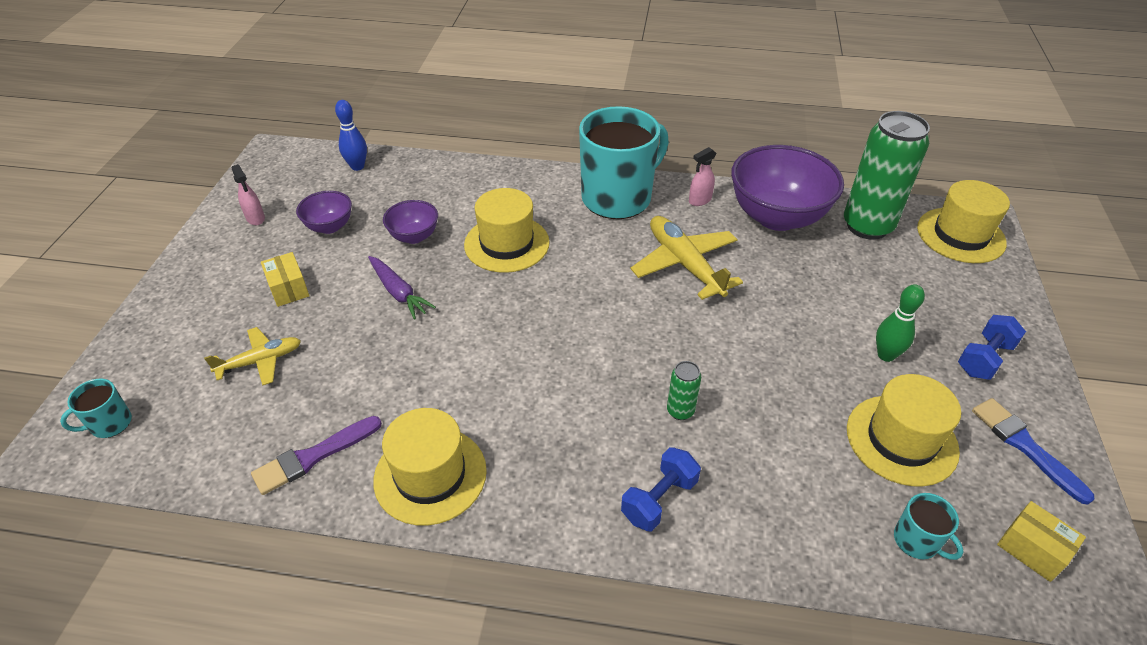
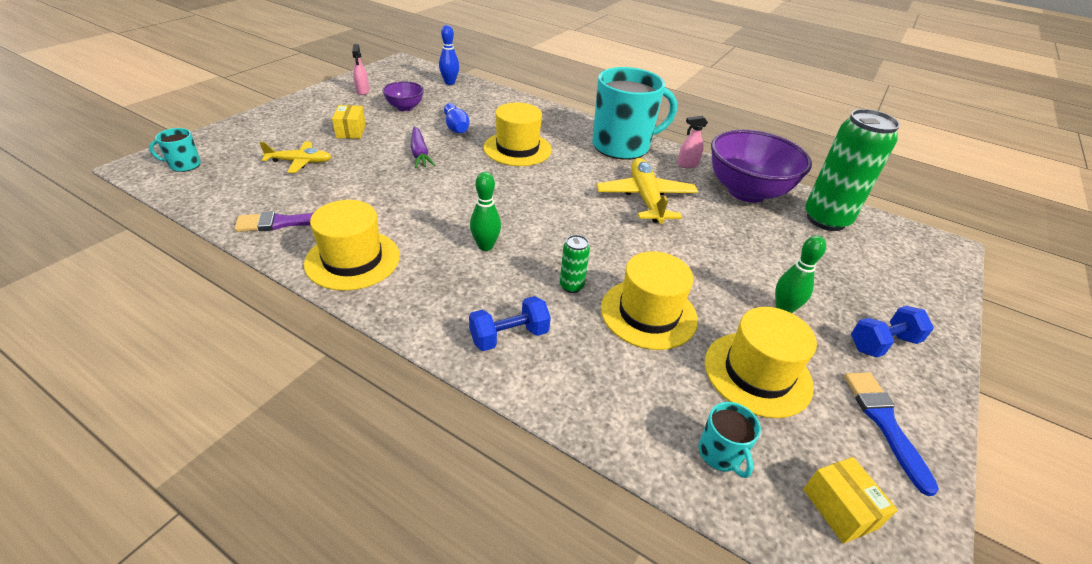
camera: 20 degrees right, 5 degrees down
purple bowl [383,200,438,244] -> blue bowling pin [444,103,470,133]
yellow hat [917,180,1010,263] -> yellow hat moved to [601,251,698,350]
none -> green bowling pin [470,172,501,251]

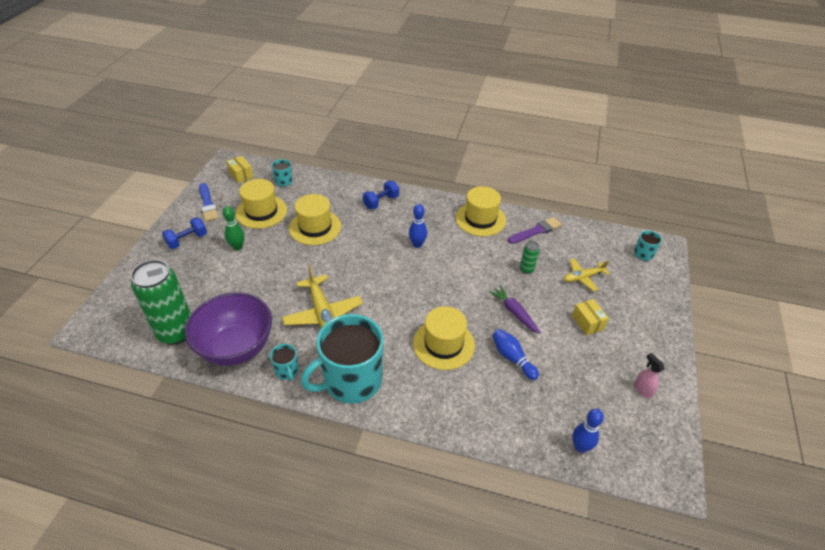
camera: 165 degrees right, 5 degrees up
purple bowl [382,81,424,111] -> none
green bowling pin [470,172,501,251] -> blue bowling pin [409,204,427,248]
green can [560,235,590,293] -> green can moved to [520,241,540,274]
pink spray bottle [677,116,708,168] -> turquoise mug [270,344,299,381]

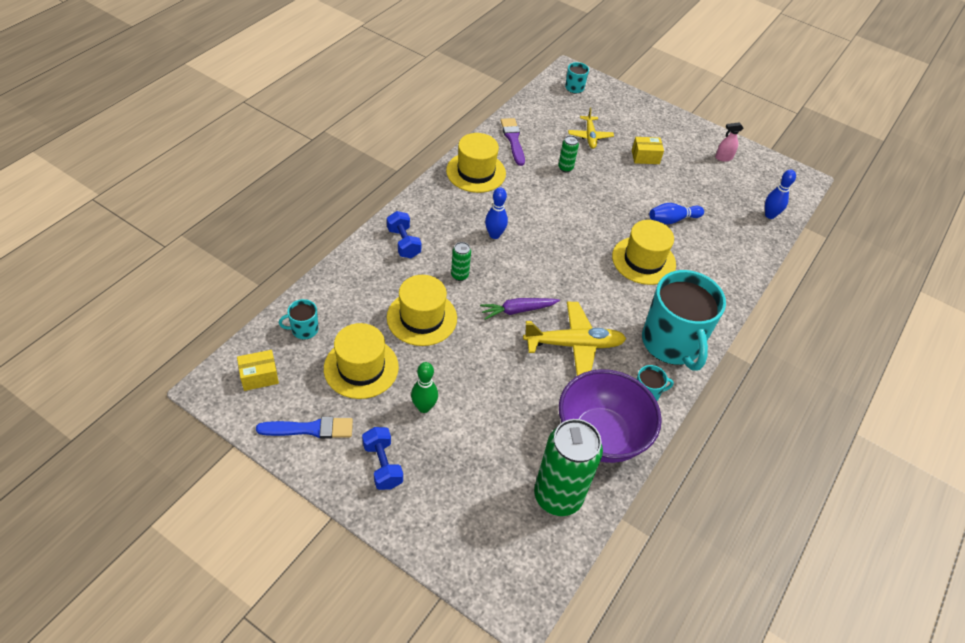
camera: 75 degrees left, 5 degrees up
purple carrot [489,285,540,334] -> purple carrot moved to [480,298,560,320]
none -> green can [451,242,471,281]

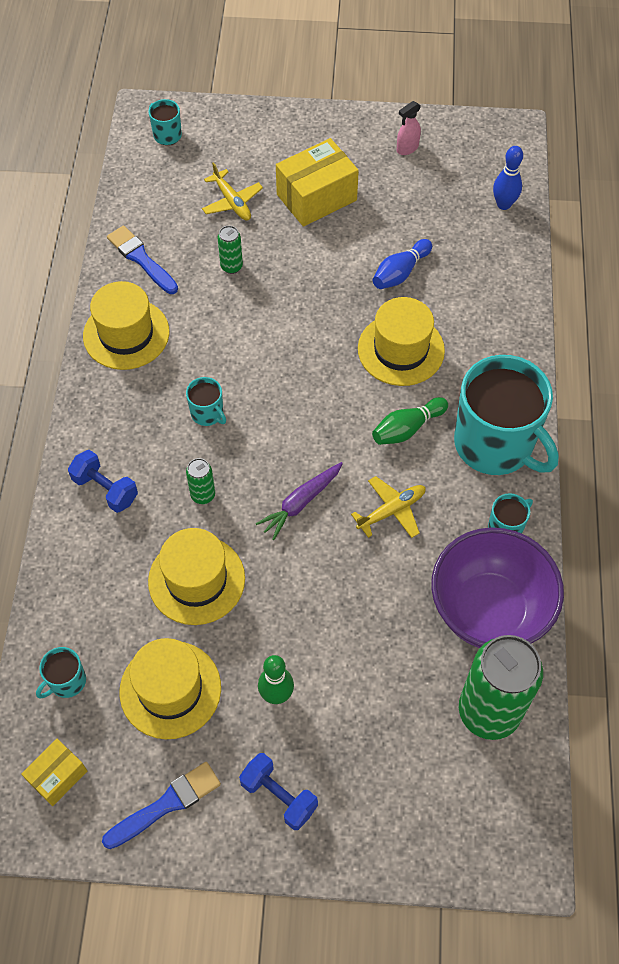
camera: 25 degrees left, 10 degrees up
blue bowling pin [485,187,508,239] -> turquoise mug [186,377,226,426]
purple brush [501,118,525,166] -> blue brush [107,225,178,294]
yellow plane [523,302,626,376] -> yellow plane [351,476,426,538], size x0.61
yellow box [632,137,664,164] -> yellow box [276,138,359,227], size x1.78
none -> green bowling pin [372,397,448,445]

